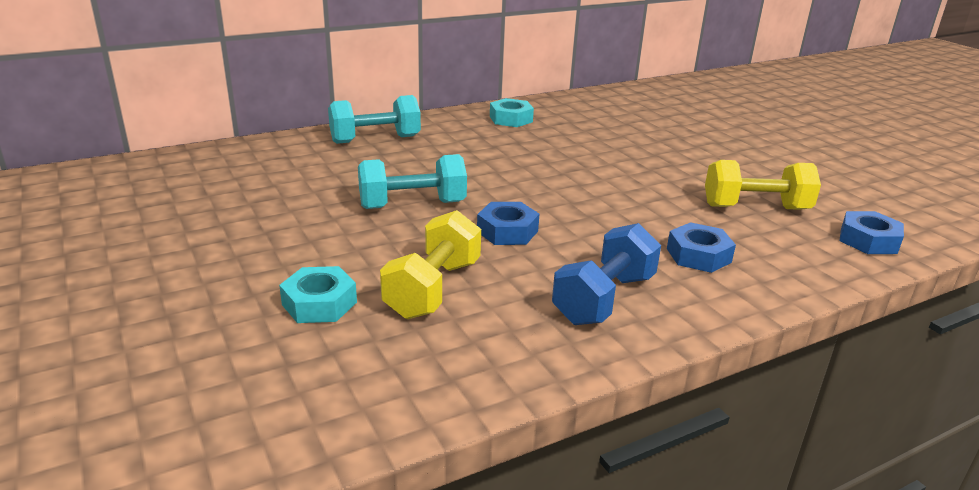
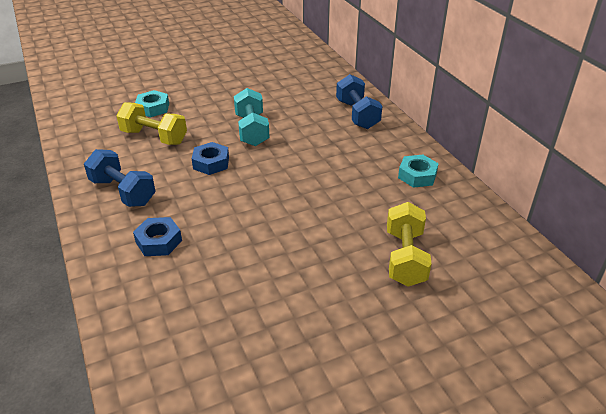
camera: 95 degrees right, 10 degrees up
turquoise dumbbell [328,95,421,144] -> blue dumbbell [336,74,382,129]
yellow dumbbell [705,160,821,210] -> yellow dumbbell moved to [387,202,432,286]
blue nut [839,211,904,254] -> none

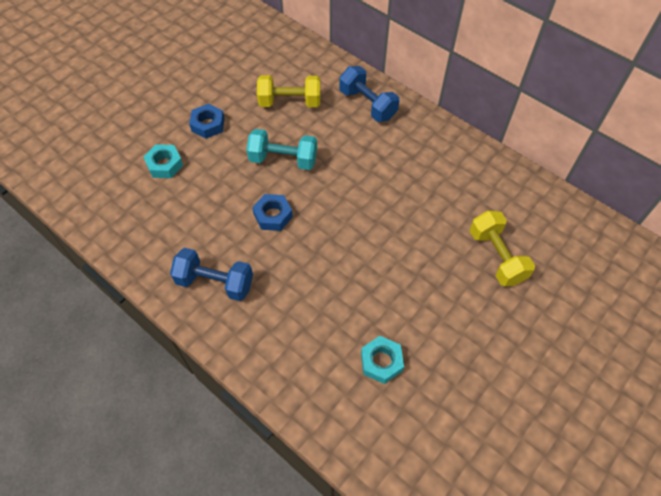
camera: 25 degrees left, 20 degrees up
yellow dumbbell [116,102,187,145] -> yellow dumbbell moved to [257,75,320,107]
blue nut [133,217,182,256] -> blue nut moved to [189,104,225,139]
turquoise dumbbell [234,88,270,146] -> turquoise dumbbell turned 45 degrees counterclockwise [247,129,317,170]
turquoise nut [398,155,439,188] -> turquoise nut moved to [361,336,404,384]

